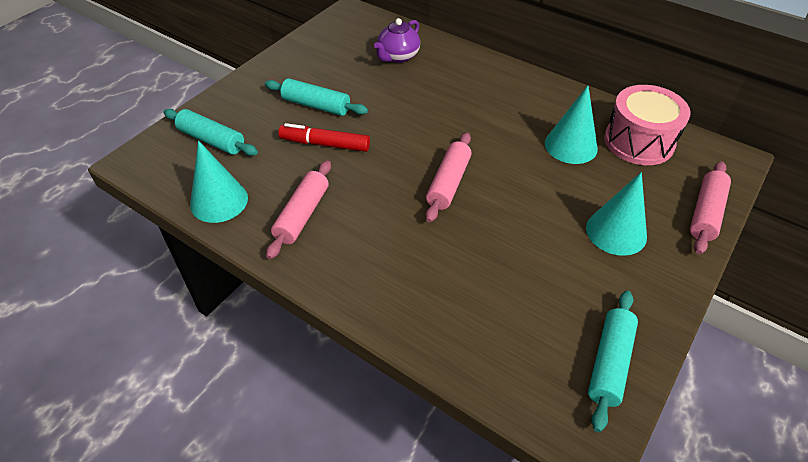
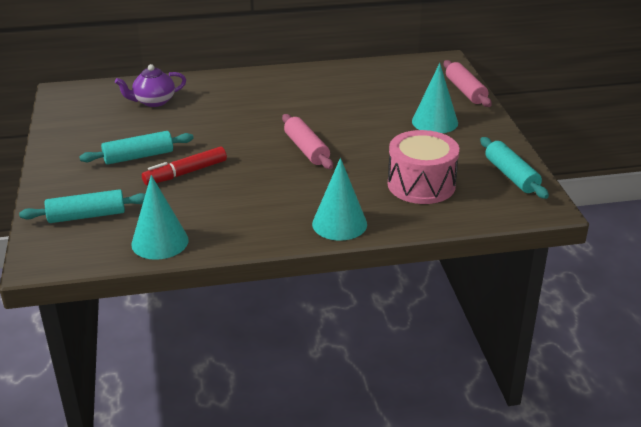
camera: 45 degrees left, 15 degrees down
pink rolling pin [266,160,331,259] -> none
purple teapot [374,18,420,63] -> purple teapot turned 75 degrees clockwise [115,64,186,107]
turquoise cone [545,85,598,164] -> turquoise cone moved to [312,158,367,241]
pink drum [604,85,691,165] -> pink drum moved to [388,130,459,204]

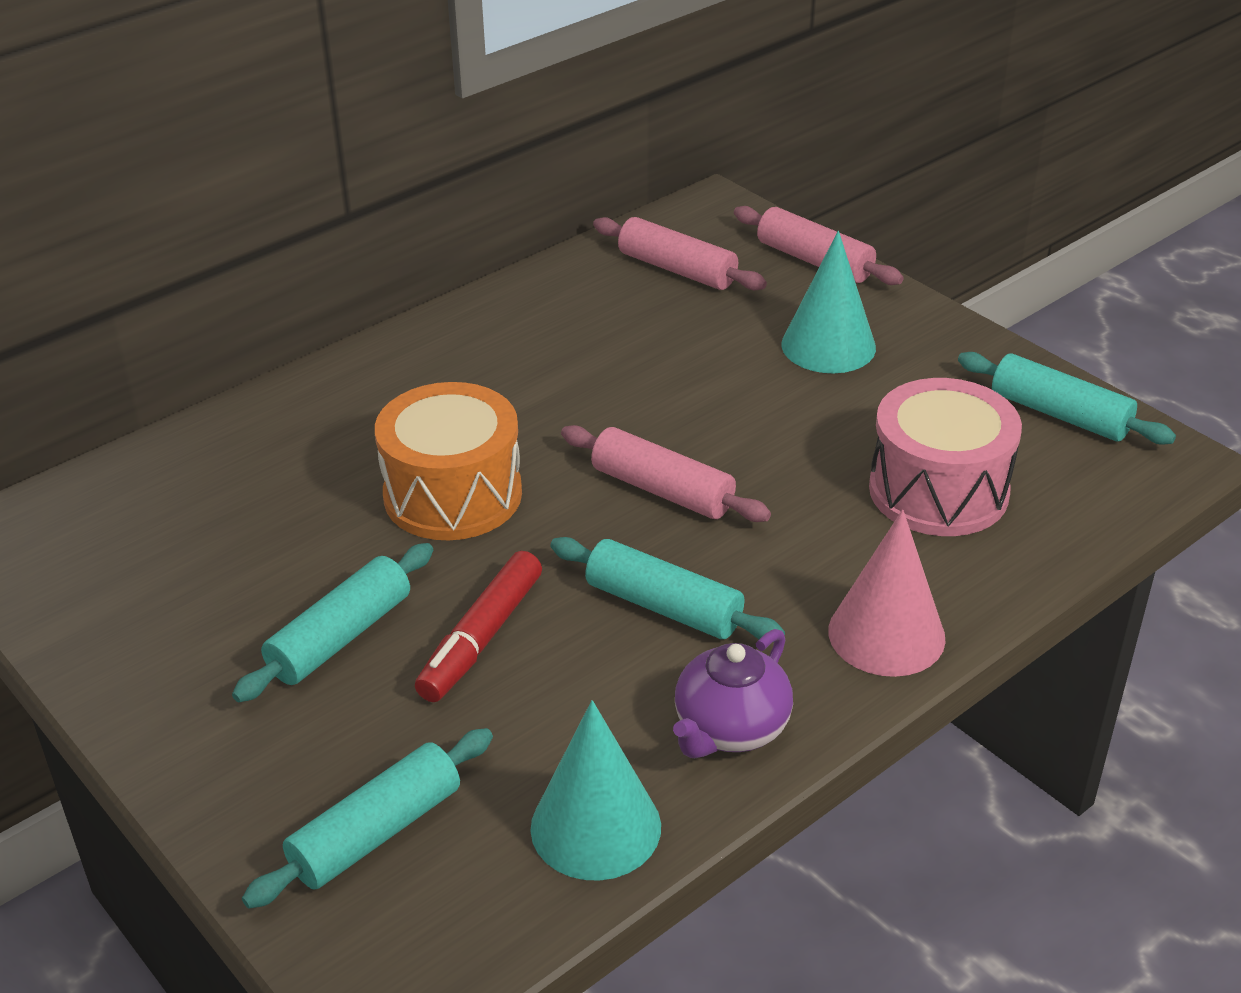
camera: 30 degrees left, 5 degrees up
purple teapot [115,64,186,107] -> purple teapot moved to [673,629,793,758]
turquoise cone [312,158,367,241] -> pink cone [828,510,946,677]
none -> orange drum [375,382,522,540]
none -> turquoise rolling pin [550,537,785,639]
none -> pink rolling pin [593,217,767,290]

